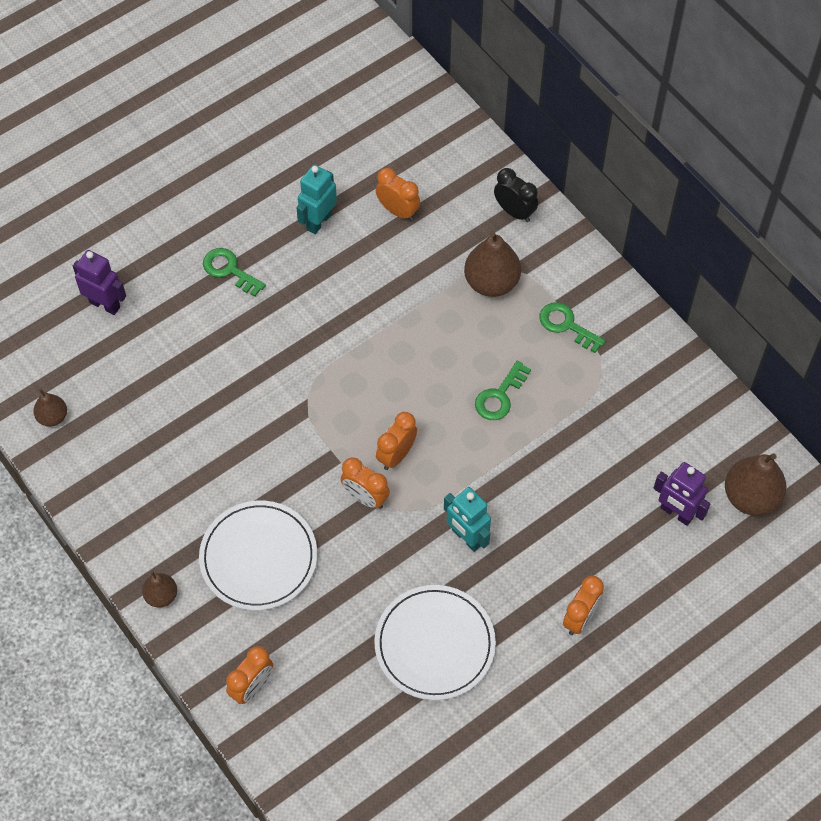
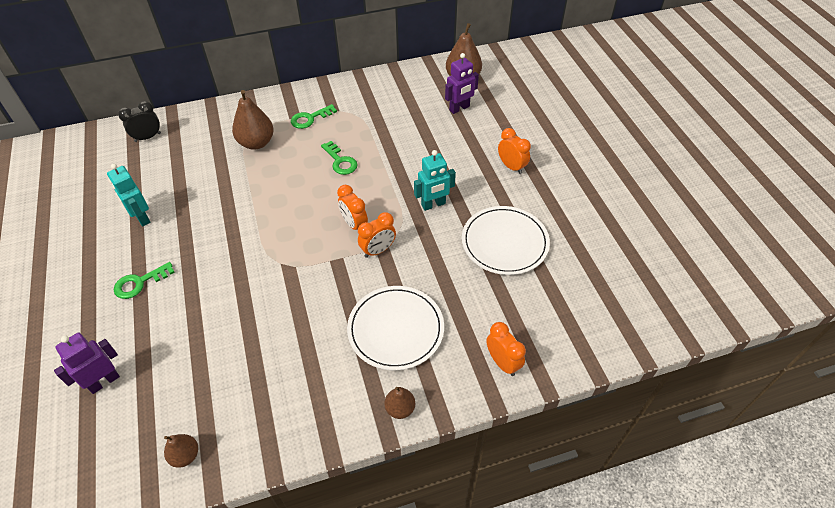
camera: 70 degrees left, 10 degrees down
orange clock [376,168,420,221] -> none
black clock [494,168,538,222] -> black clock moved to [118,101,161,142]

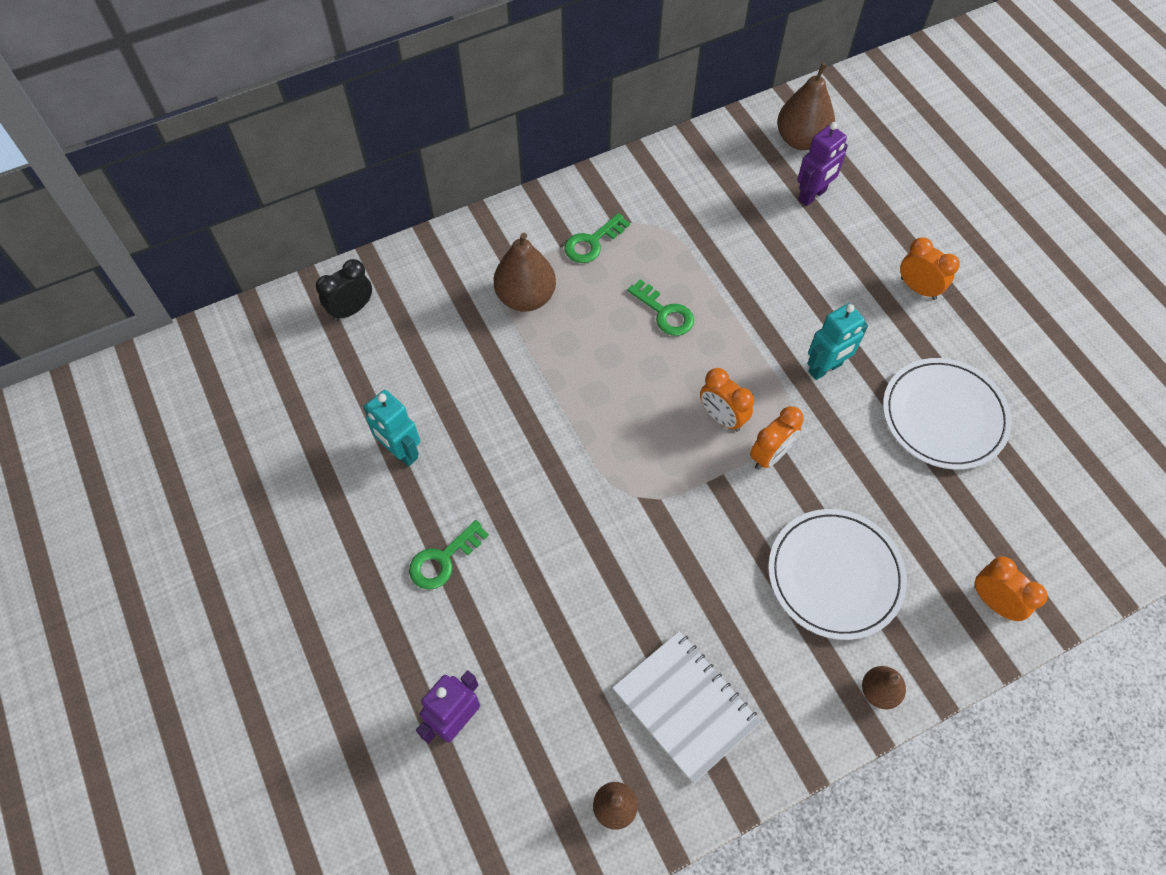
camera: 10 degrees left, 10 degrees up
none -> white notebook [613,631,761,784]

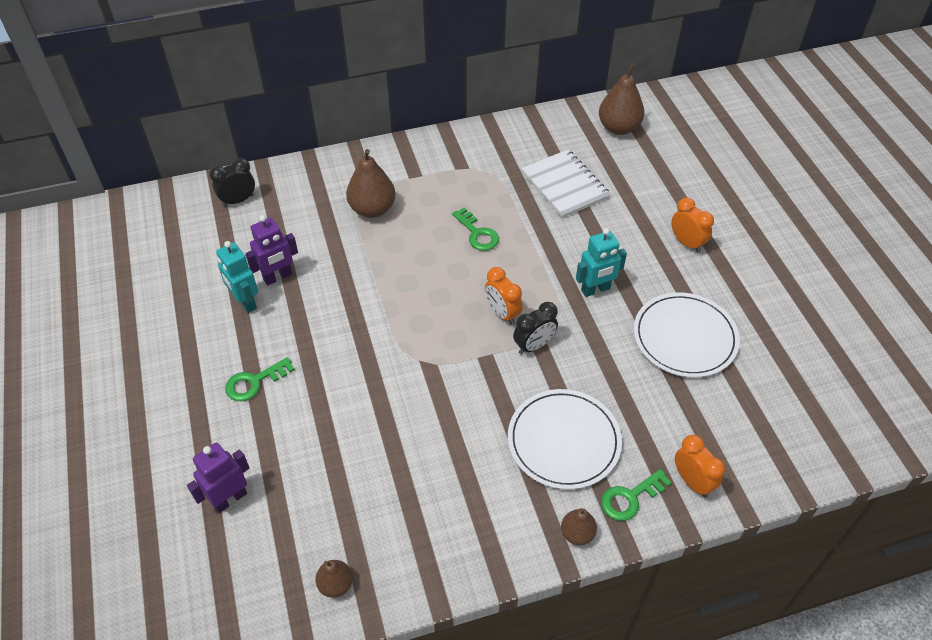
camera: 10 degrees right, 10 degrees down
green key [564,213,630,263] -> green key moved to [601,469,672,521]
white notebook [613,631,761,784] -> white notebook moved to [521,150,611,218]
orange clock [750,406,804,470] -> black clock [513,302,558,354]
purple robot [797,122,848,206] -> purple robot moved to [245,215,298,286]

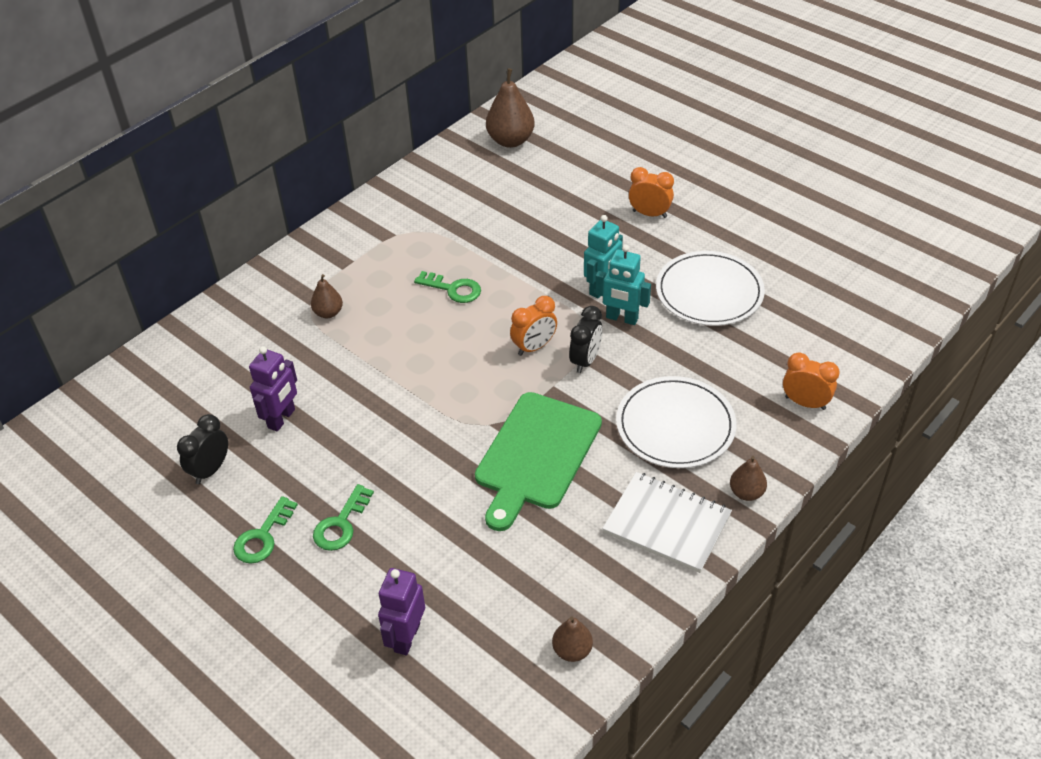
camera: 30 degrees left, 5 degrees down
black clock [209,158,255,206] -> black clock moved to [177,414,228,484]
turquoise robot [216,241,258,313] -> turquoise robot moved to [595,245,651,325]
brown pear [346,149,396,218] -> brown pear [311,274,343,318], size x0.56
orange clock [485,267,523,325] -> orange clock turned 60 degrees counterclockwise [510,296,557,356]
white notebook [521,150,611,218] -> white notebook moved to [602,472,732,573]
green key [601,469,672,521] -> green key moved to [233,496,298,564]
none -> green cutting board [475,392,602,531]

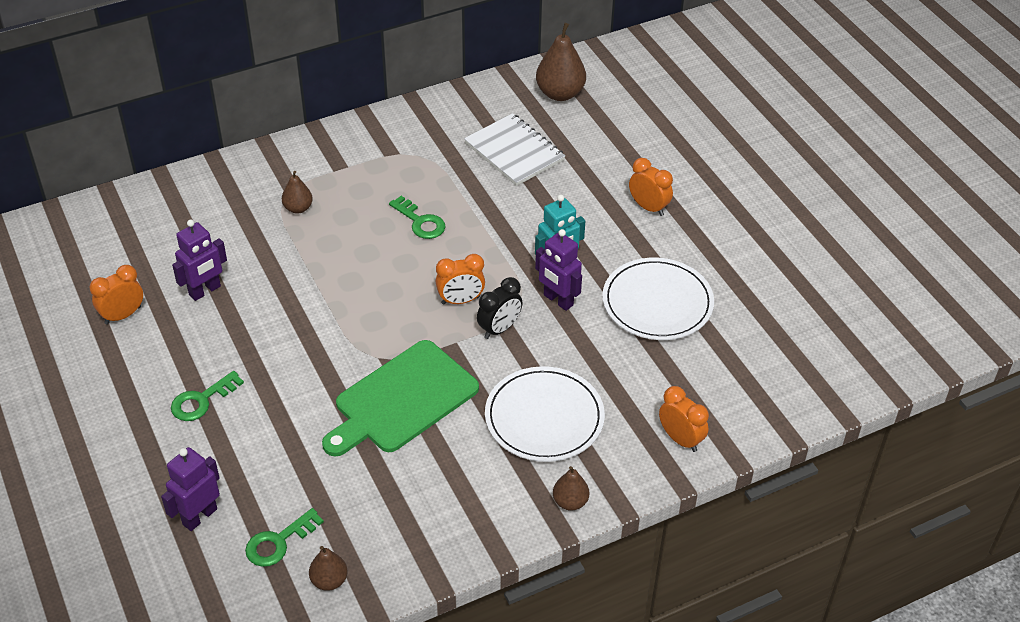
camera: 20 degrees right, 0 degrees up
black clock [177,414,228,484] -> orange clock [90,265,143,325]
green key [233,496,298,564] -> green key moved to [245,508,324,567]
turquoise robot [595,245,651,325] -> purple robot [535,229,582,311]
white notebook [602,472,732,573] -> white notebook moved to [464,113,565,186]

